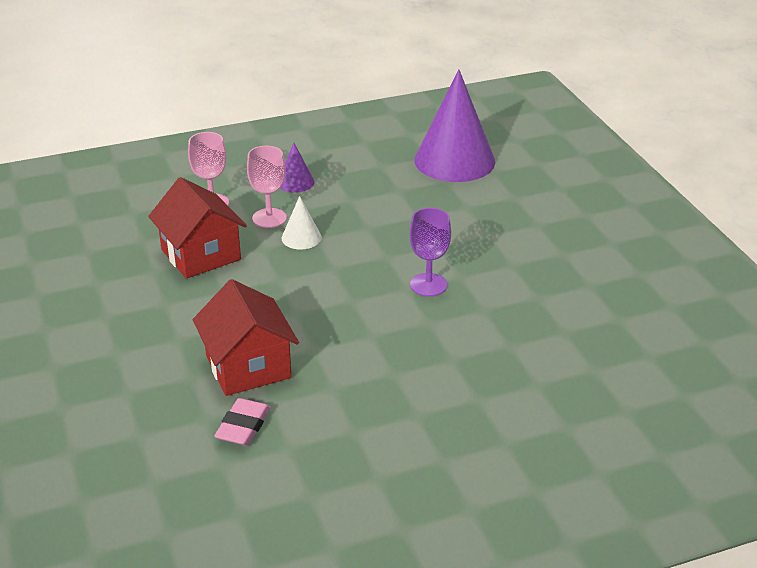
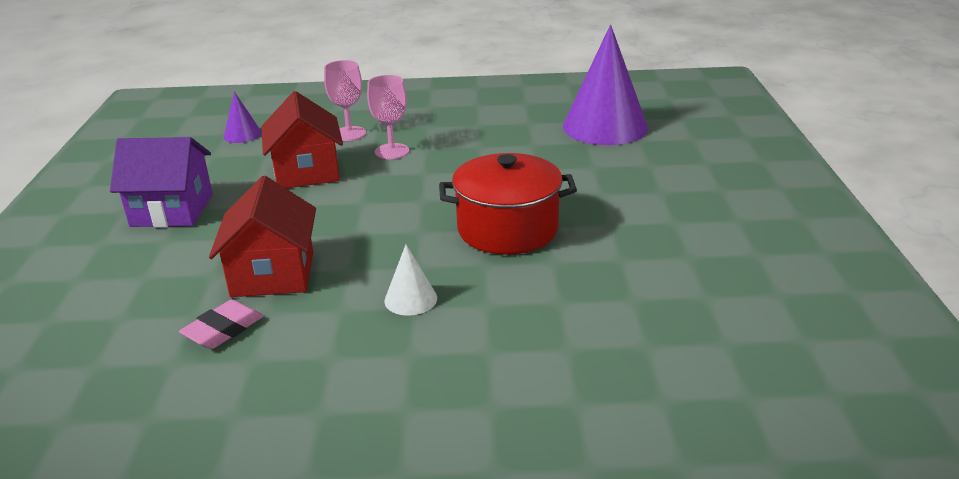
camera: 20 degrees right, 5 degrees down
purple cone [280,143,315,193] -> purple cone moved to [224,92,262,143]
white cone [282,196,322,250] -> white cone moved to [384,245,437,316]
purple goblet [409,208,451,296] -> red pot [439,153,577,255]
none -> purple house [110,137,213,227]

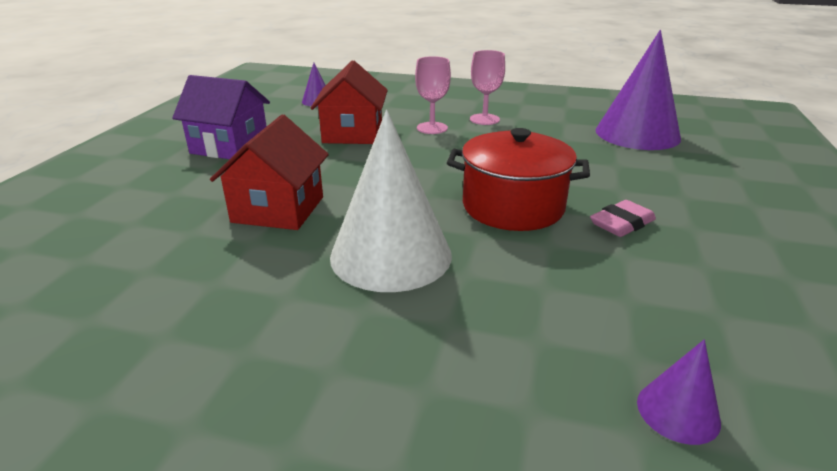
camera: 15 degrees right, 0 degrees up
pink eraser [179,299,263,349] -> pink eraser moved to [590,200,656,237]
pink goblet [324,60,366,141] -> pink goblet moved to [470,50,505,125]
white cone [384,245,437,316] -> white cone [330,110,452,292], size x2.23
none -> purple cone [637,339,721,445]

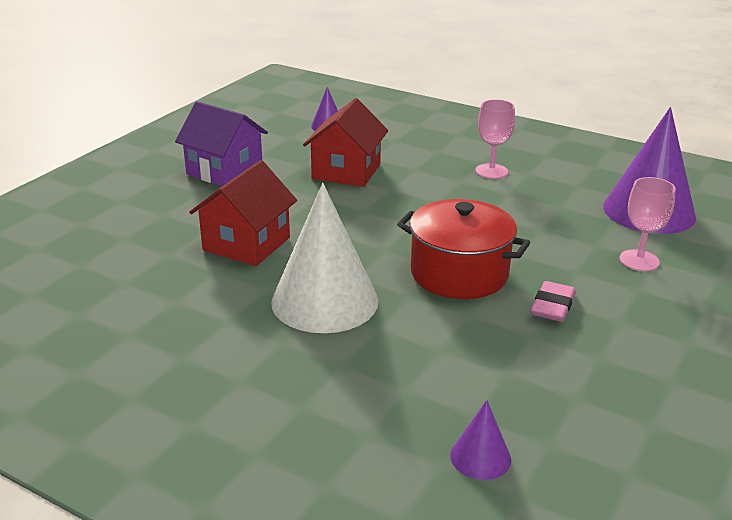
camera: 15 degrees right, 0 degrees up
pink goblet [415,56,451,134] -> pink goblet moved to [619,177,676,271]
pink eraser [590,200,656,237] -> pink eraser turned 45 degrees counterclockwise [531,281,576,322]

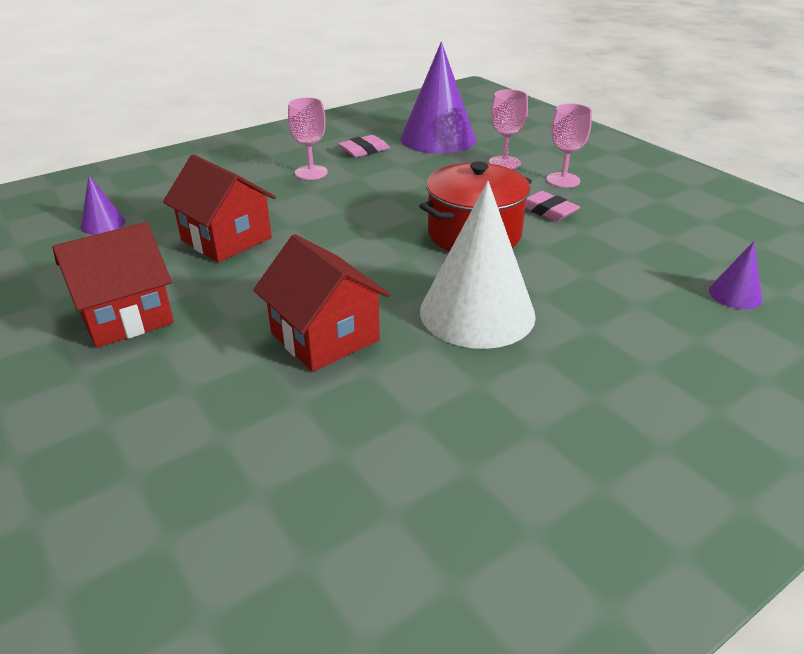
camera: 65 degrees left, 5 degrees up
purple house [175,101,268,186] -> red house [52,222,174,348]
none -> pink eraser [338,135,390,157]
none -> pink goblet [546,104,592,188]

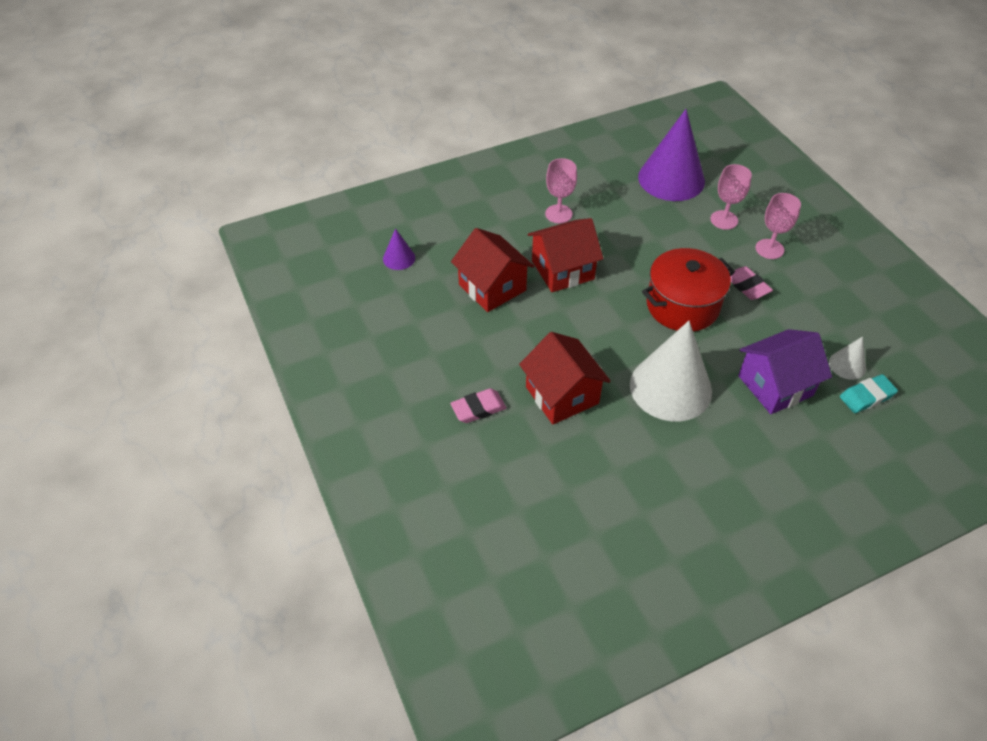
camera: 10 degrees right, 15 degrees up
red house [52,222,174,348] -> red house moved to [528,218,603,292]
pink eraser [338,135,390,157] -> pink eraser moved to [450,388,506,423]
purple cone [709,241,762,309] -> turquoise eraser [840,374,898,413]
none -> purple house [738,329,832,414]
none -> white cone [829,336,866,380]

